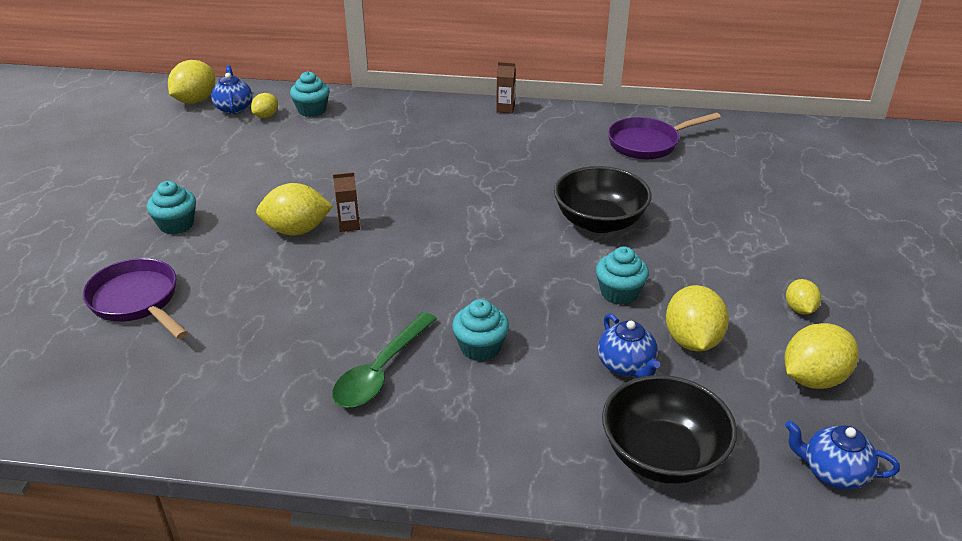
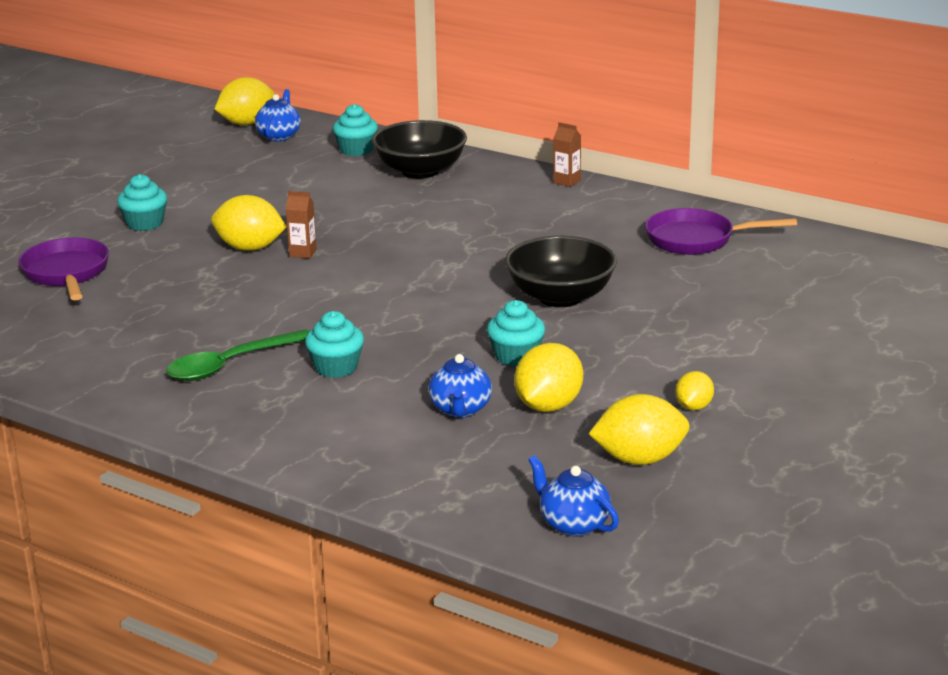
camera: 25 degrees right, 10 degrees down
yellow lemon [251,93,278,118] -> none
black bowl [602,375,737,484] -> black bowl moved to [372,120,467,179]

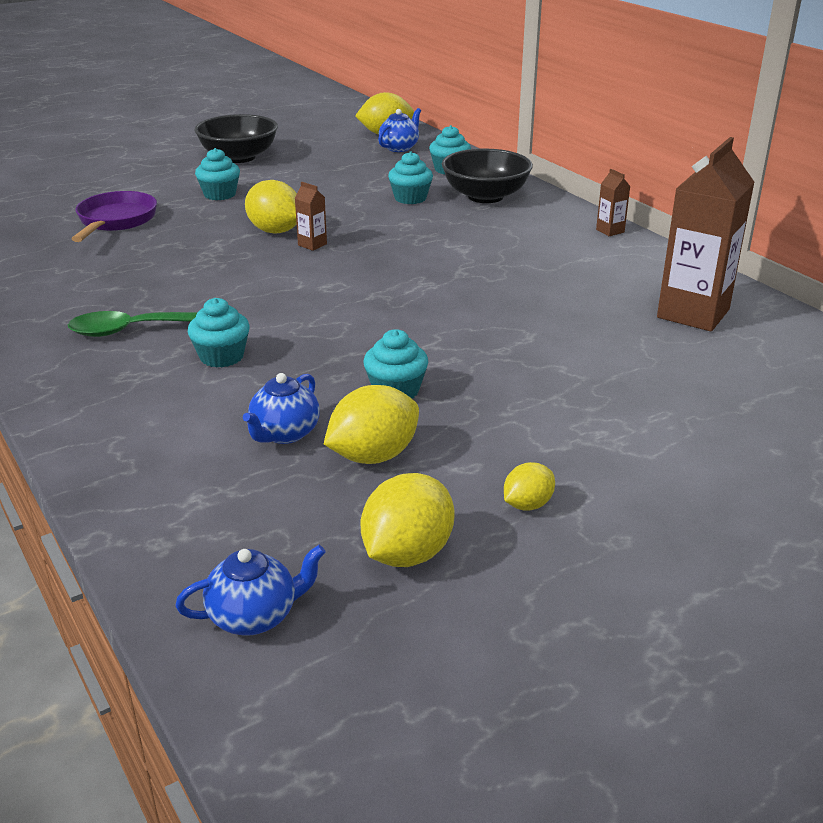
camera: 25 degrees right, 5 degrees up
black bowl [505,236,617,307] -> black bowl moved to [194,114,278,163]
blue teapot [528,455,619,537] -> blue teapot turned 90 degrees clockwise [175,545,325,635]
yellow lemon [589,394,690,465] -> yellow lemon turned 75 degrees counterclockwise [361,473,455,567]
purple pan [645,208,797,255] -> brown carton [657,137,755,332]
none -> turquoise cupcake [388,152,433,204]

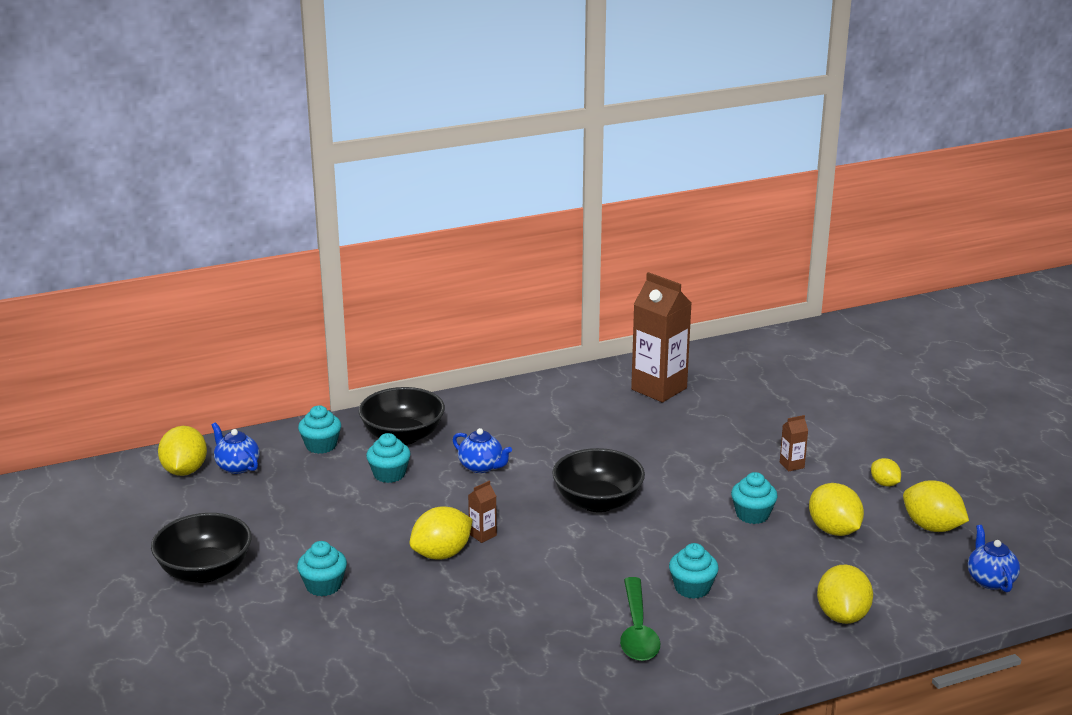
camera: 80 degrees left, 5 degrees down
purple pan [71,191,157,242] -> none
blue teapot [243,373,320,444] -> blue teapot moved to [453,428,512,473]
brown carton [596,169,631,236] -> brown carton moved to [780,415,808,472]
none -> black bowl [552,448,645,512]
none -> yellow lemon [817,564,873,624]

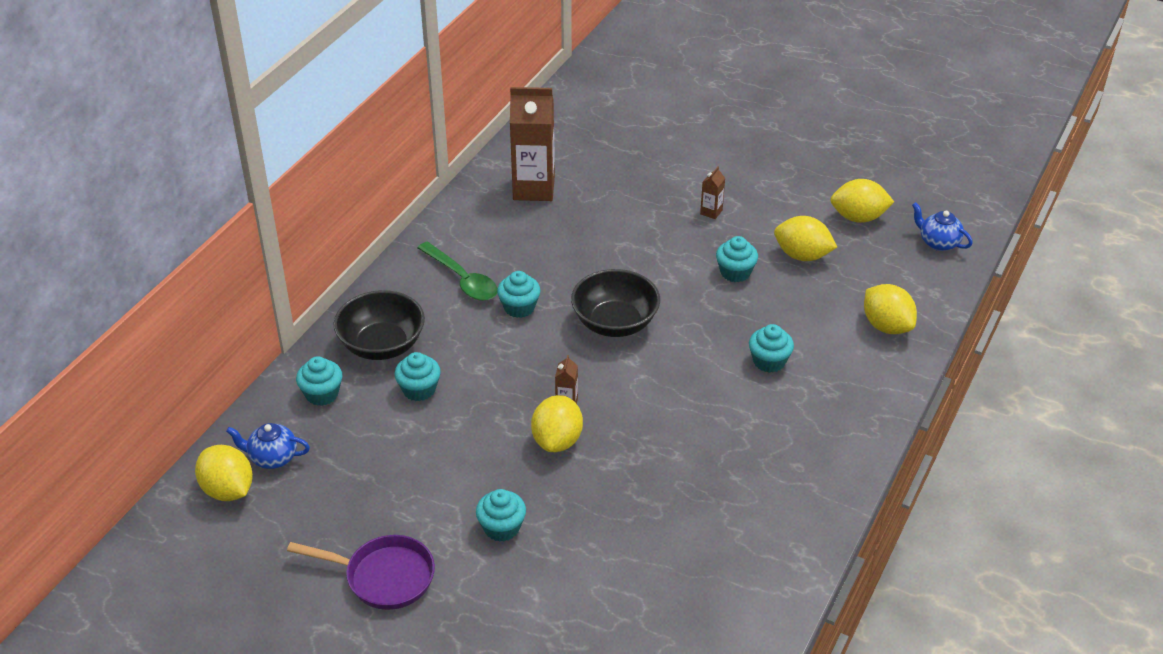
camera: 40 degrees left, 15 degrees up
black bowl [151,513,252,583] -> purple pan [287,535,435,610]
blue teapot [453,428,512,473] -> none
green spoon [620,577,660,661] -> green spoon moved to [417,242,497,301]
yellow lemon [871,458,901,487] -> none
none -> turquoise cupcake [497,271,541,318]

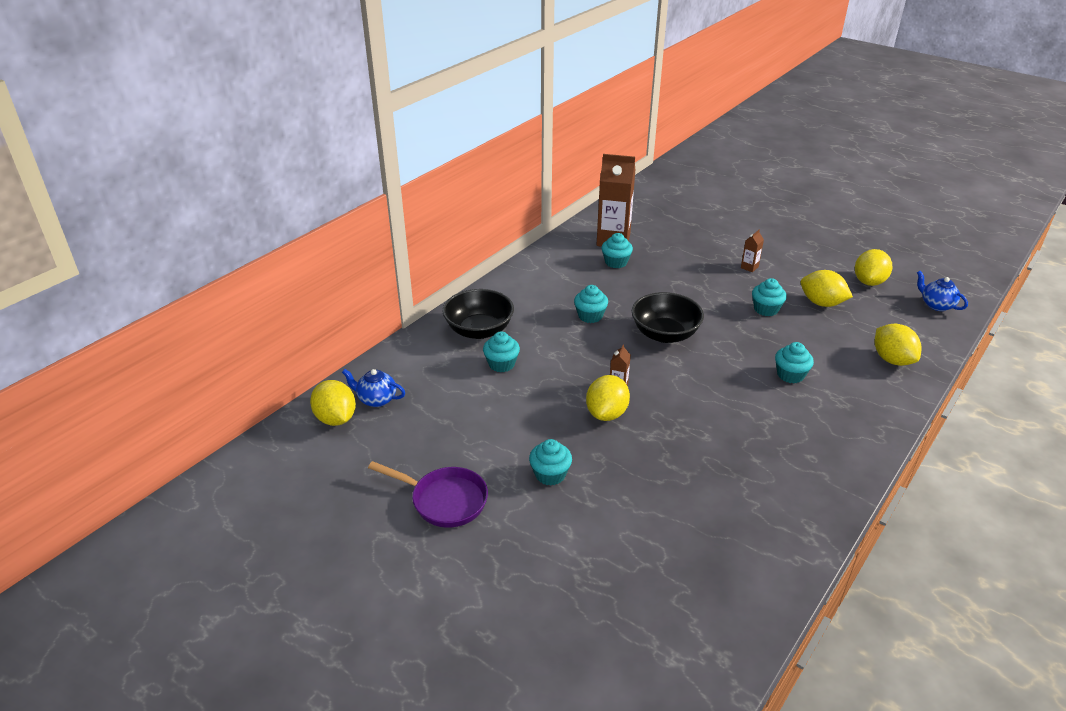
camera: 10 degrees right, 5 degrees down
turquoise cupcake [296,356,342,406] -> turquoise cupcake moved to [602,233,633,268]
green spoon [417,242,497,301] -> none
yellow lemon [830,179,894,223] -> yellow lemon turned 75 degrees counterclockwise [855,249,892,286]

